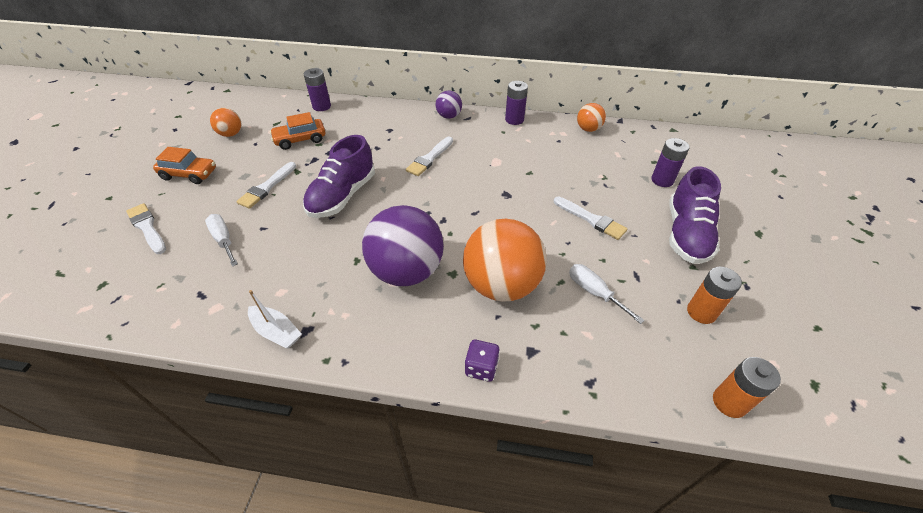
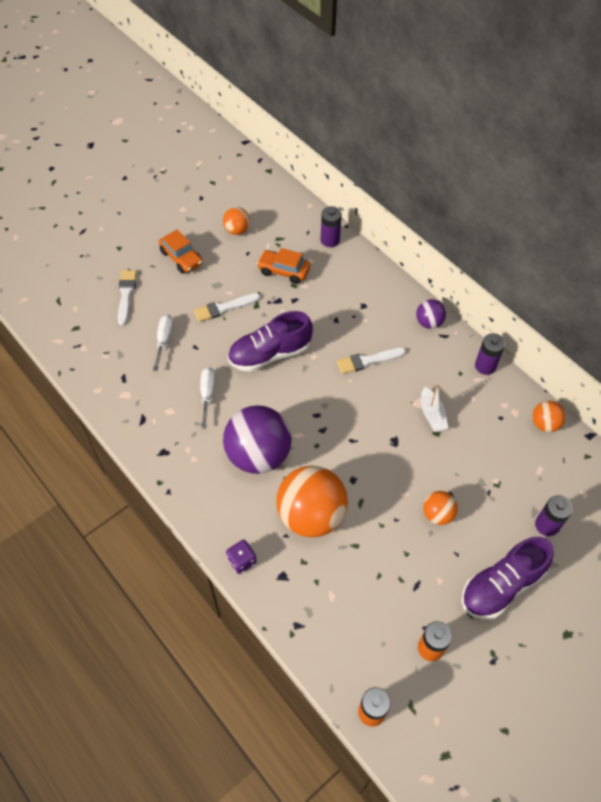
camera: 40 degrees right, 10 degrees up
white boat [248,290,302,349] -> white boat moved to [421,384,449,432]
white brush [554,197,628,240] -> orange ball [423,491,458,525]
white screwdriver [569,264,645,324] -> white screwdriver moved to [200,367,216,428]

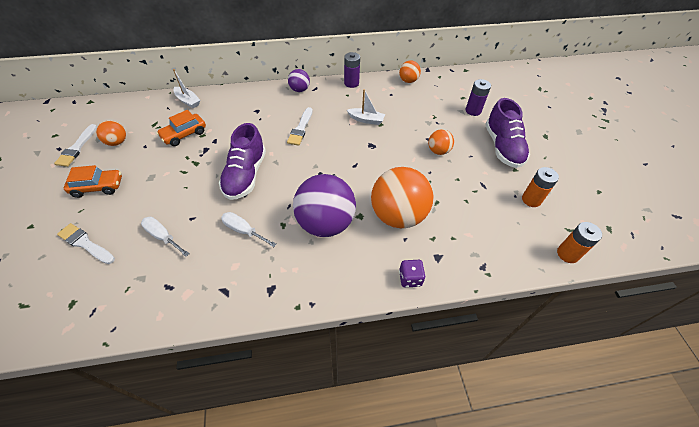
camera: 60 degrees left, 5 degrees down
white brush [194,293,260,322] -> white brush moved to [54,124,97,167]
purple battery [321,206,342,247] -> white boat [173,69,200,108]

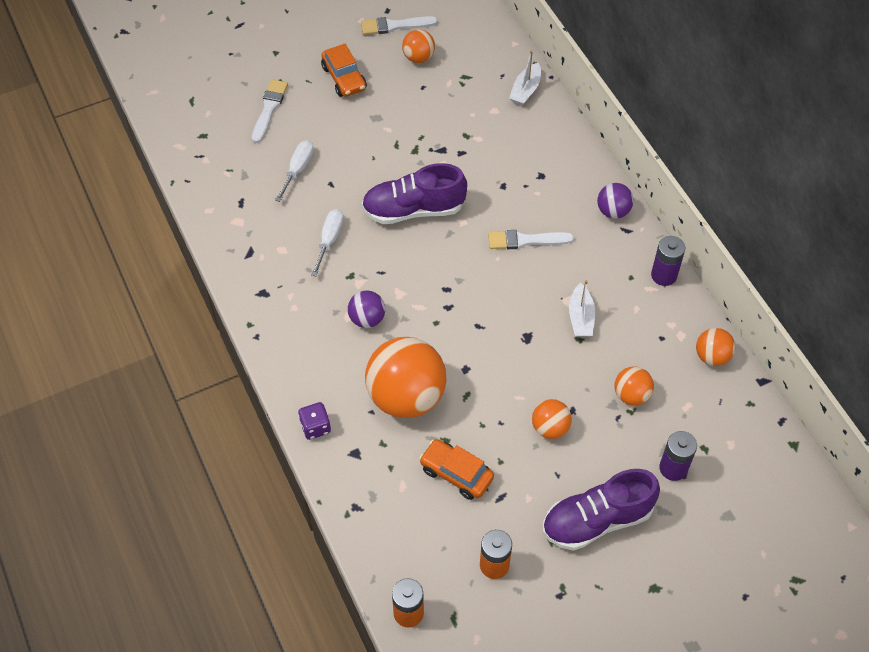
camera: 75 degrees right, 5 degrees up
orange car [157,110,206,146] -> orange car moved to [419,439,494,500]
purple ball [293,174,356,237] -> purple ball [348,290,385,328], size x0.49
none -> orange ball [615,367,654,405]

